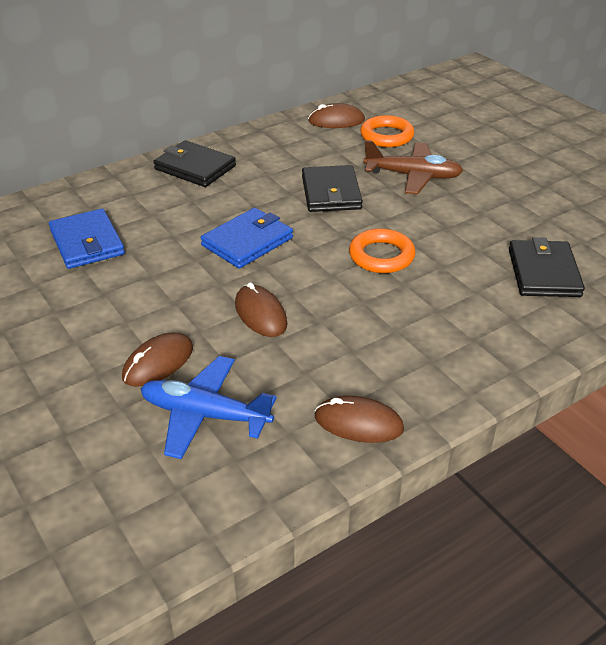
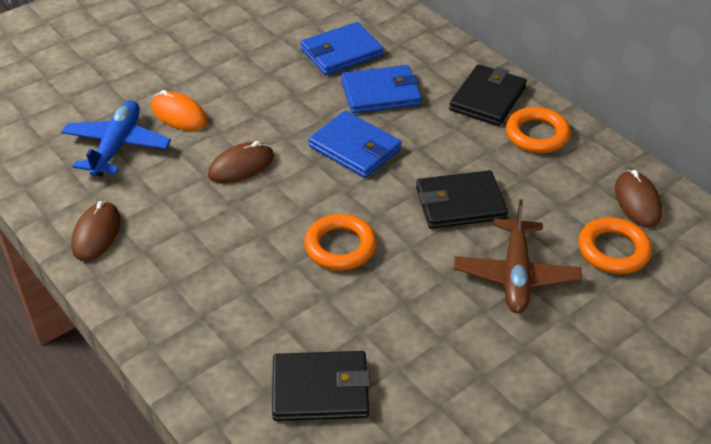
camera: 85 degrees right, 5 degrees up
brown mouse [122,333,193,387] -> orange mouse [151,90,208,131]
none -> blue wallet [341,65,422,114]
none -> orange ring [506,107,570,153]

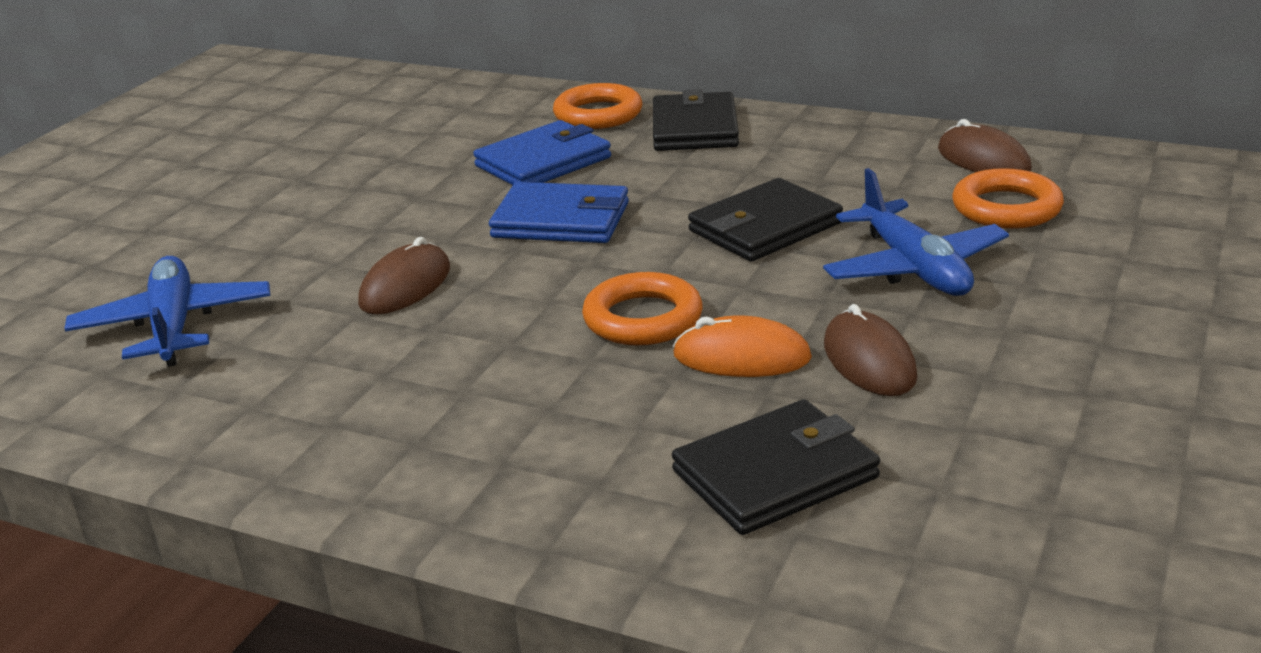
camera: 25 degrees left, 15 degrees down
brown mouse [71,201,121,261] -> brown mouse moved to [824,304,917,396]
orange mouse [151,90,208,131] -> orange mouse moved to [673,316,812,377]
blue wallet [300,22,384,75] -> none
brown plane [454,199,582,313] -> blue plane [823,168,1009,296]
orange ring [506,107,570,153] -> orange ring moved to [553,83,642,129]

